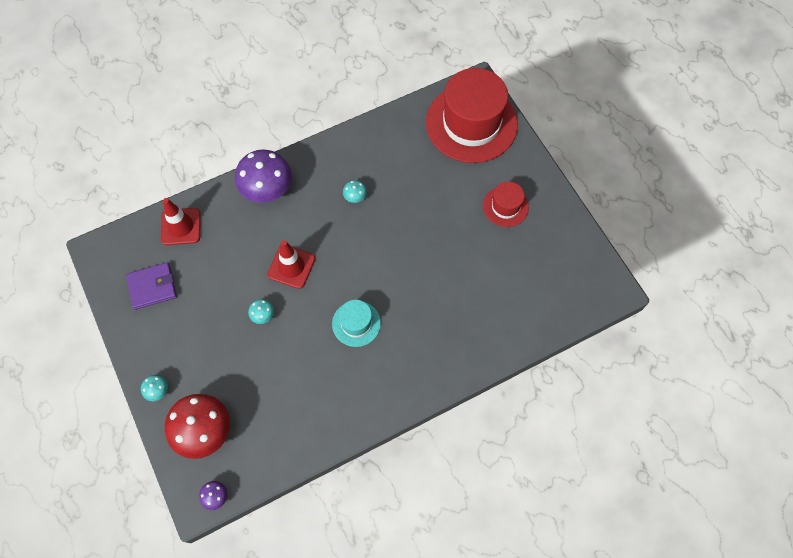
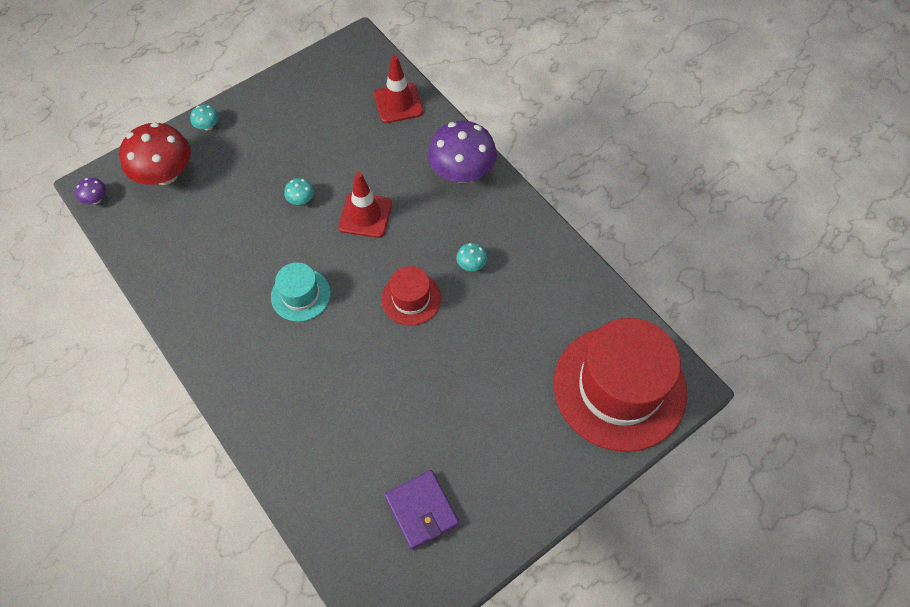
camera: 80 degrees right, 5 degrees down
purple wallet [126,263,177,310] -> purple wallet moved to [384,470,459,550]
red hat [483,182,529,227] -> red hat moved to [381,266,441,326]

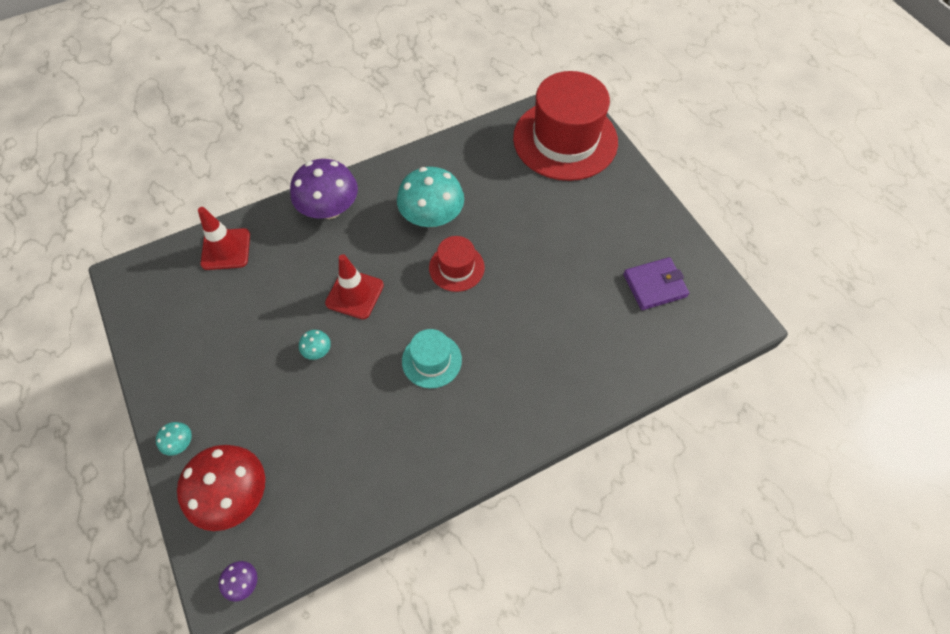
camera: 80 degrees left, 0 degrees up
turquoise mushroom [456,243,487,271] -> turquoise mushroom [397,167,464,227], size x2.33

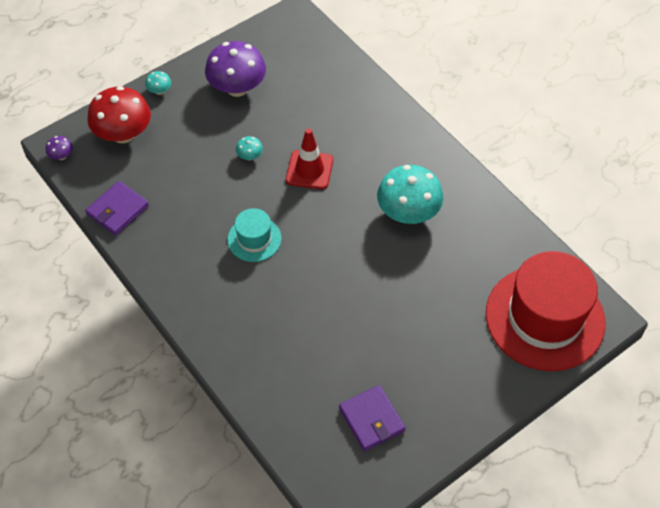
camera: 80 degrees right, 5 degrees down
red traffic cone [198,207,250,270] -> none
purple mushroom [290,159,358,219] -> purple mushroom moved to [205,41,266,97]
red hat [429,236,485,292] -> none
none -> purple wallet [85,181,149,236]

